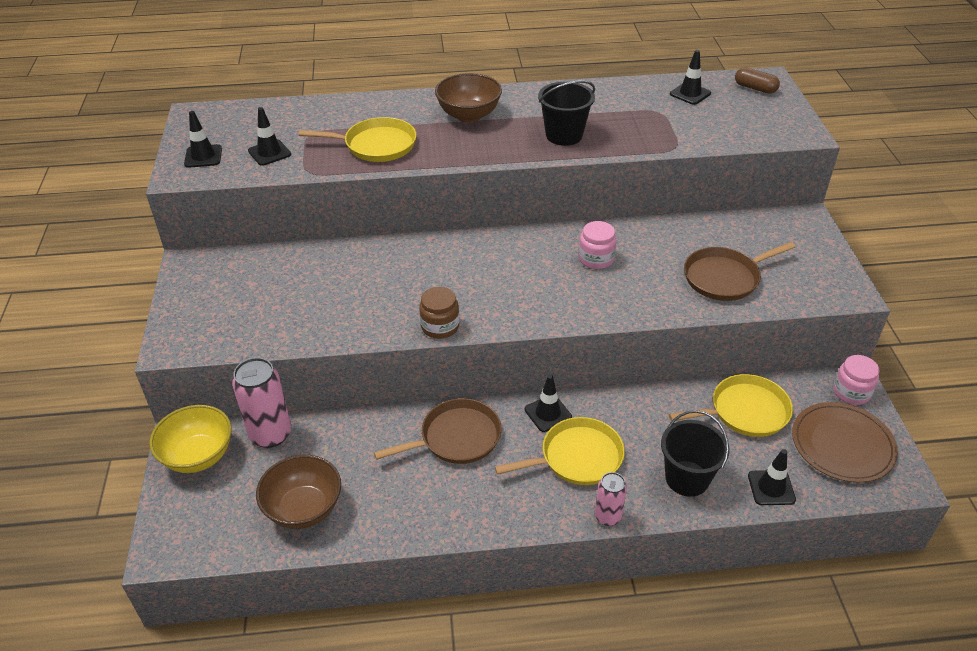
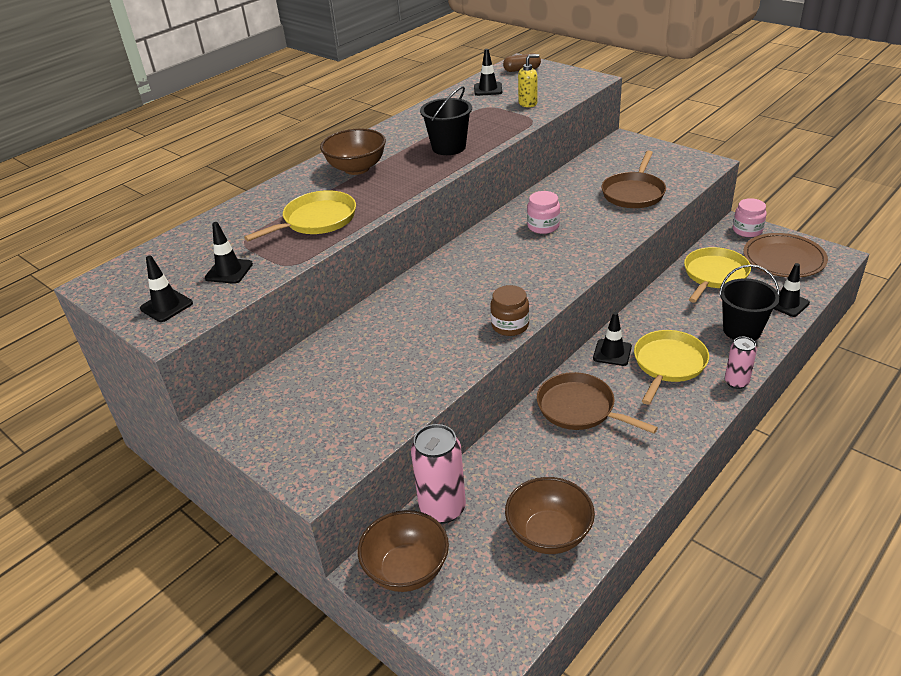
camera: 40 degrees left, 5 degrees down
yellow bowl [149,405,232,473] -> brown bowl [358,510,449,592]
brown pan [374,398,502,464] -> brown pan turned 75 degrees counterclockwise [537,372,658,434]
none -> yellow soap dispenser [518,54,539,107]

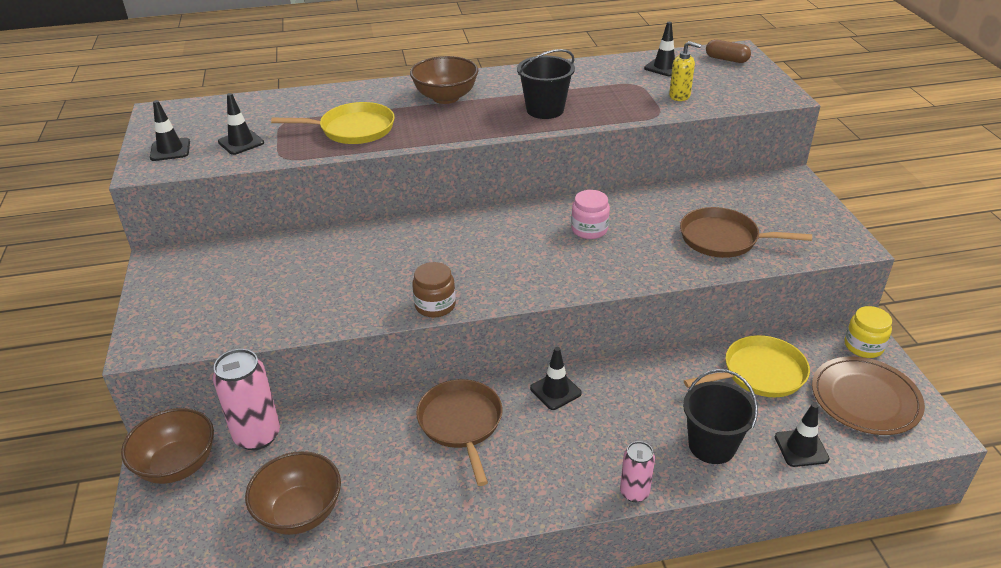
camera: 35 degrees right, 0 degrees up
brown pan [602,150,666,208] -> brown pan turned 45 degrees clockwise [680,207,812,258]
yellow pan [634,330,709,405] -> none
pink jar [733,198,767,237] -> yellow jar [844,306,892,358]

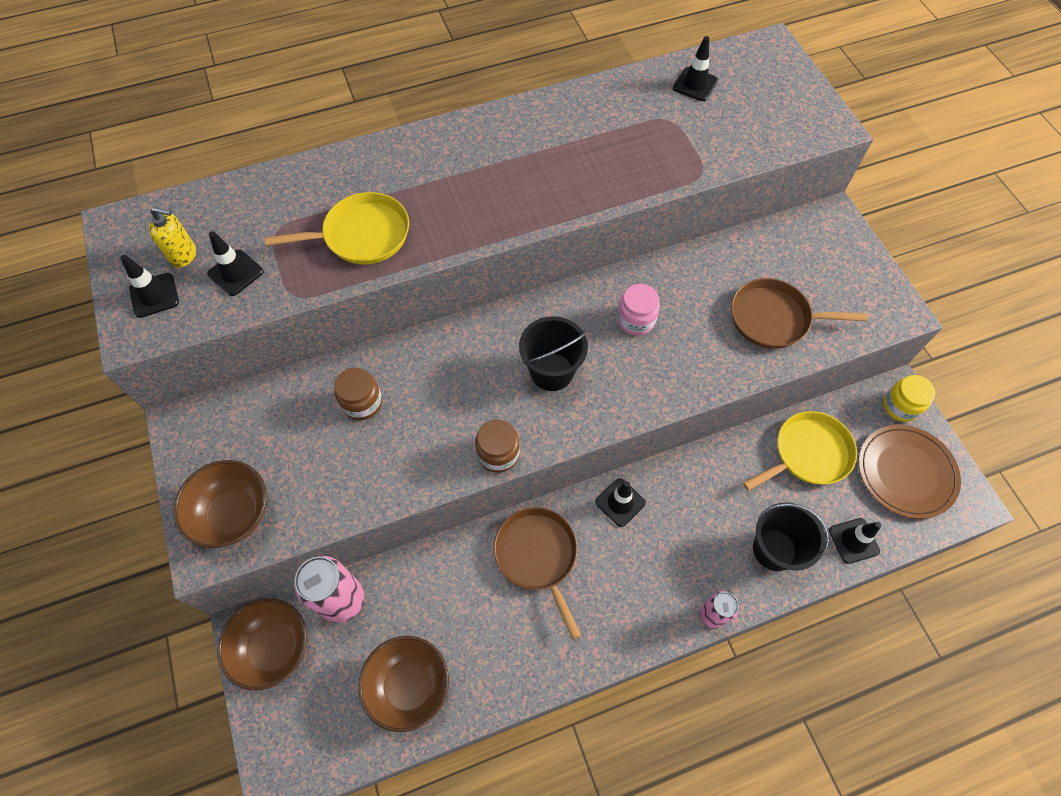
camera: 10 degrees left, 25 degrees up
brown bowl [410,56,478,104] -> brown bowl moved to [173,460,267,548]
black bucket [517,49,575,119] -> black bucket moved to [519,316,588,391]
yellow soap dispenser [669,41,701,101] -> yellow soap dispenser moved to [149,207,196,267]
brown capsule [706,39,751,63] -> none
none -> brown jar [334,368,382,420]

